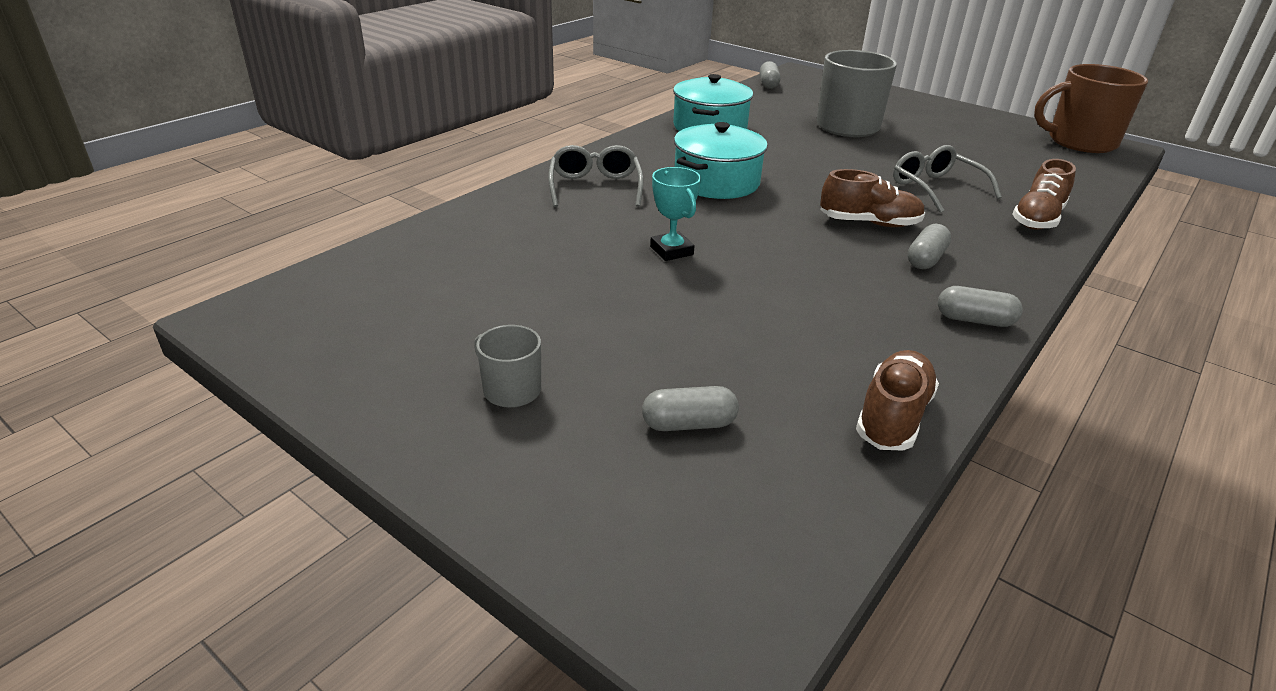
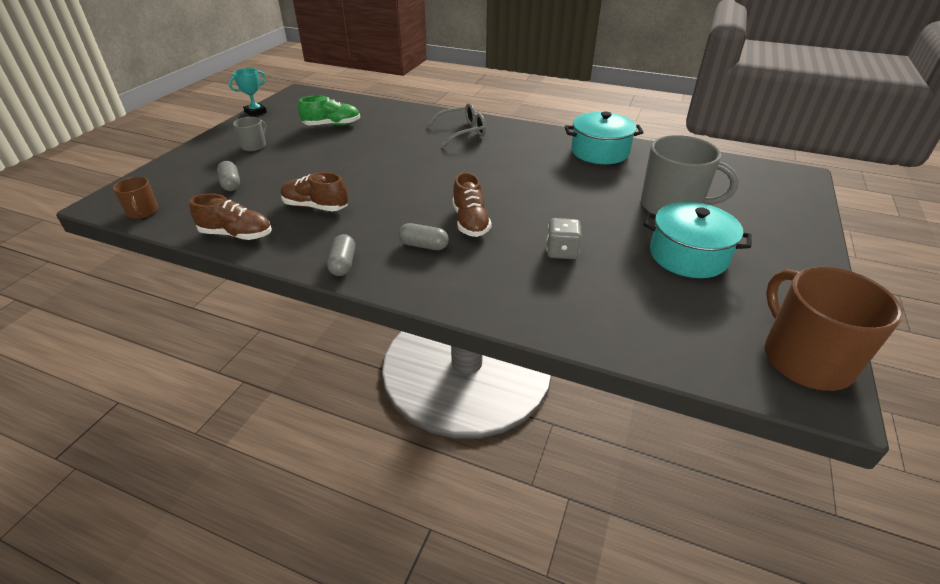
camera: 75 degrees right, 5 degrees up
turquoise trophy [650,167,701,261] -> turquoise trophy moved to [228,68,267,117]
turquoise pot [674,122,768,199] -> turquoise pot moved to [643,202,752,278]
grey capsule [760,61,781,89] -> none
grey glasses [893,145,1002,213] -> grey dice [547,218,582,259]
brown shoe [1012,159,1076,230] -> brown shoe moved to [280,172,348,212]
none -> brown mug [113,177,158,219]
none -> green shoe [298,95,360,126]

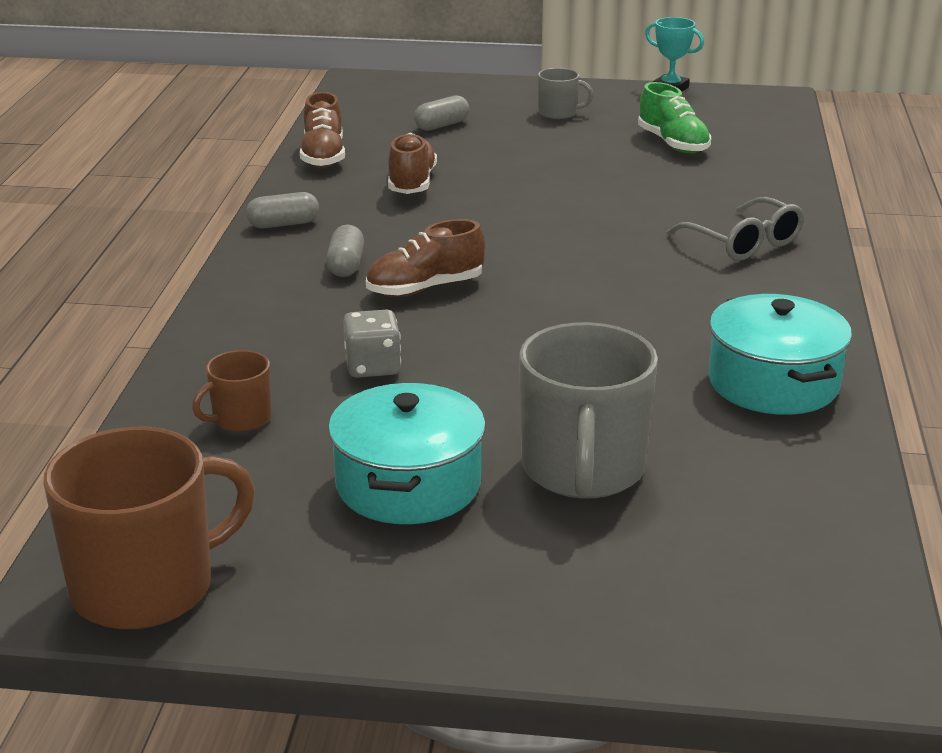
camera: 75 degrees right, 10 degrees down
brown mug [113,177,158,219] -> brown mug moved to [192,350,272,432]

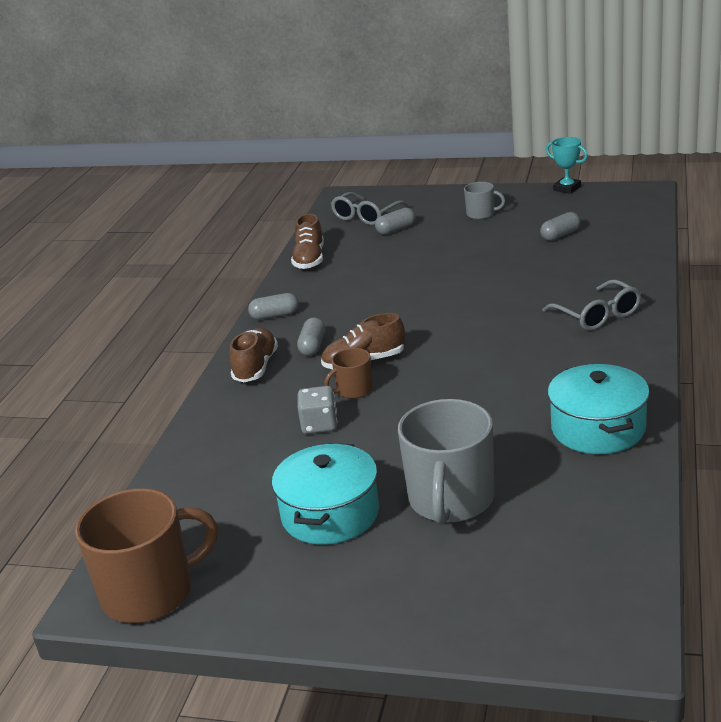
camera: 10 degrees right, 0 degrees up
brown mug [192,350,272,432] -> brown mug moved to [324,348,373,399]
brown shoe [388,133,437,194] -> brown shoe moved to [229,328,278,382]
green shoe [638,82,711,153] -> grey capsule [540,212,581,241]
none -> grey glasses [331,192,409,225]

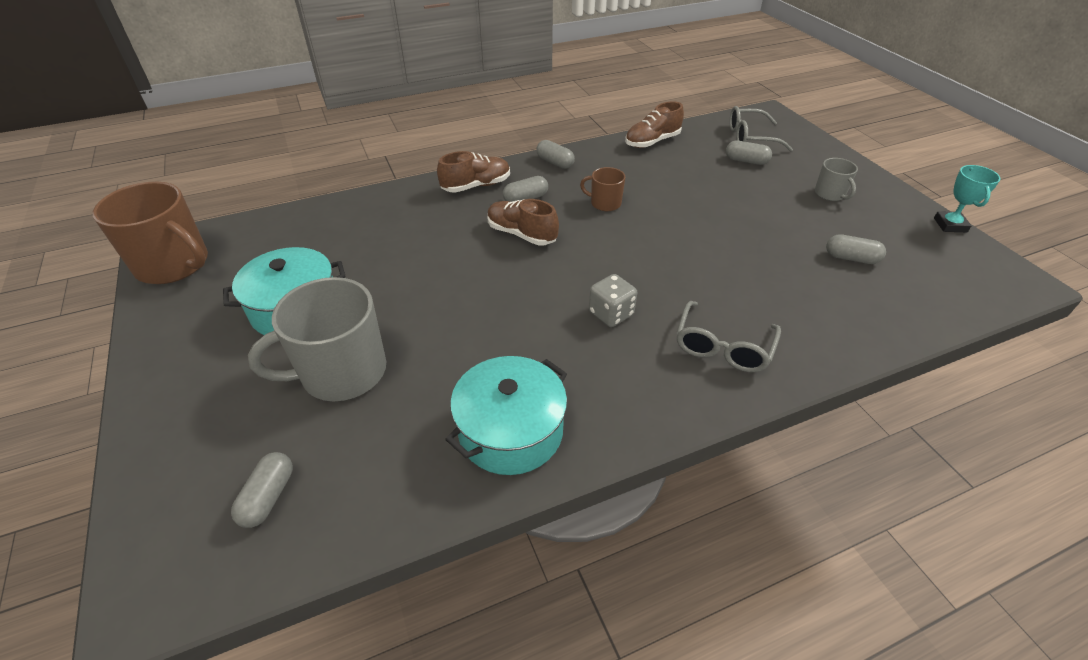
camera: 50 degrees right, 15 degrees up
grey dice [298,386,338,434] -> grey dice moved to [589,274,637,327]
brown mug [324,348,373,399] -> brown mug moved to [580,167,625,211]
none -> grey capsule [231,452,293,528]

